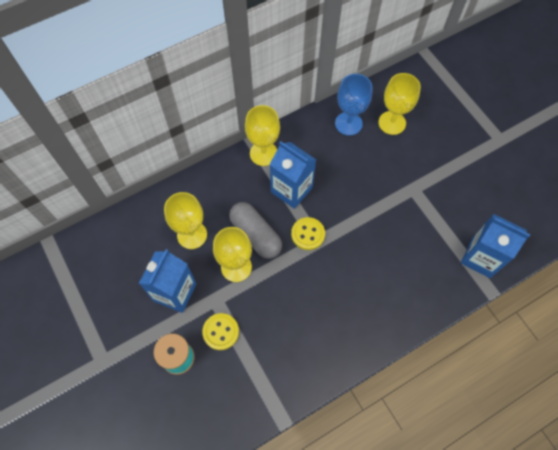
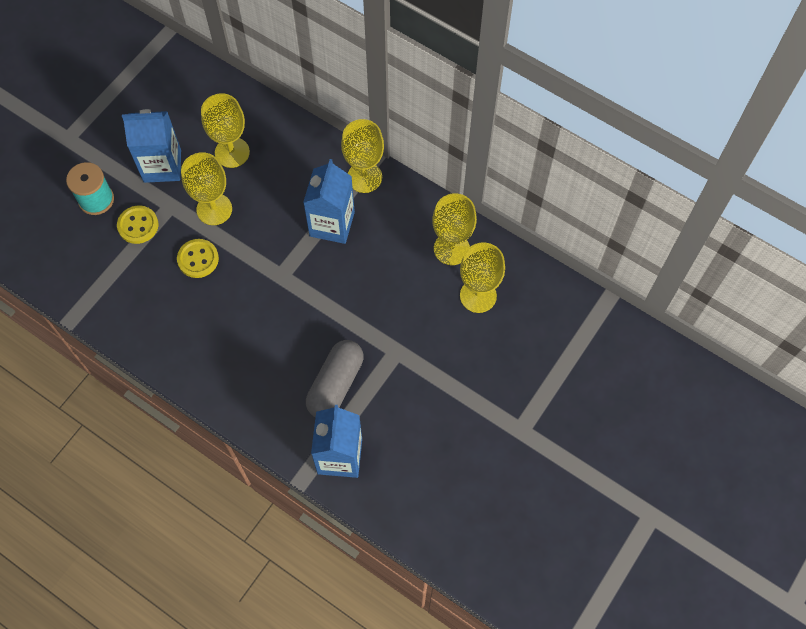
camera: 65 degrees right, 0 degrees up
grey capsule [229,202,282,259] -> grey capsule moved to [306,340,364,417]
yellow button [291,217,325,250] -> yellow button moved to [177,239,219,278]
blue goblet [335,74,372,136] -> yellow goblet [432,193,477,265]

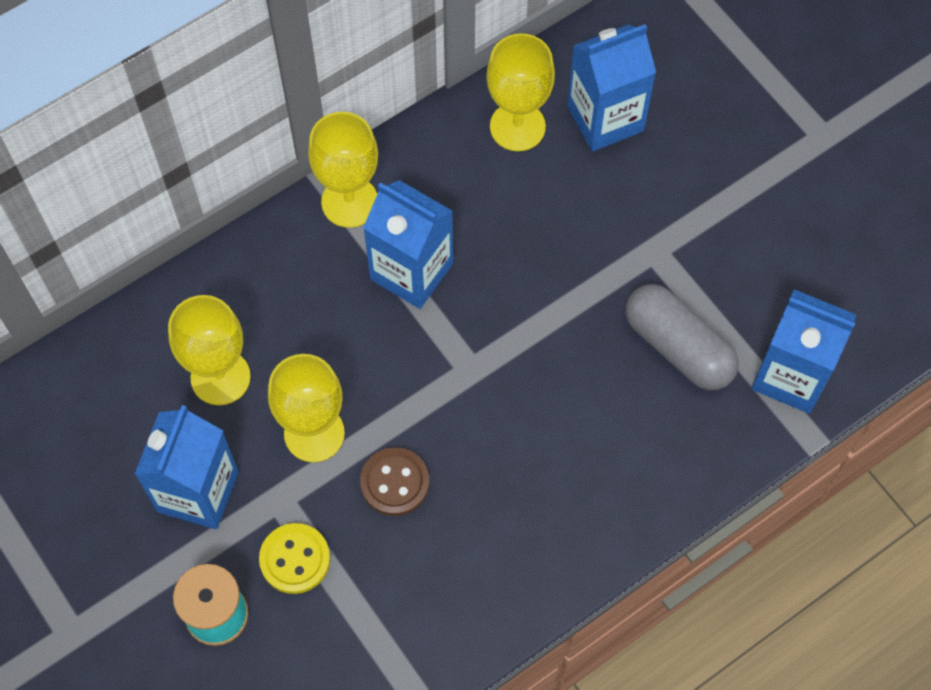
camera: 70 degrees left, 0 degrees up
yellow button [177,239,219,278] -> brown button [360,447,429,516]
yellow goblet [460,242,505,313] -> blue carton [567,24,656,152]

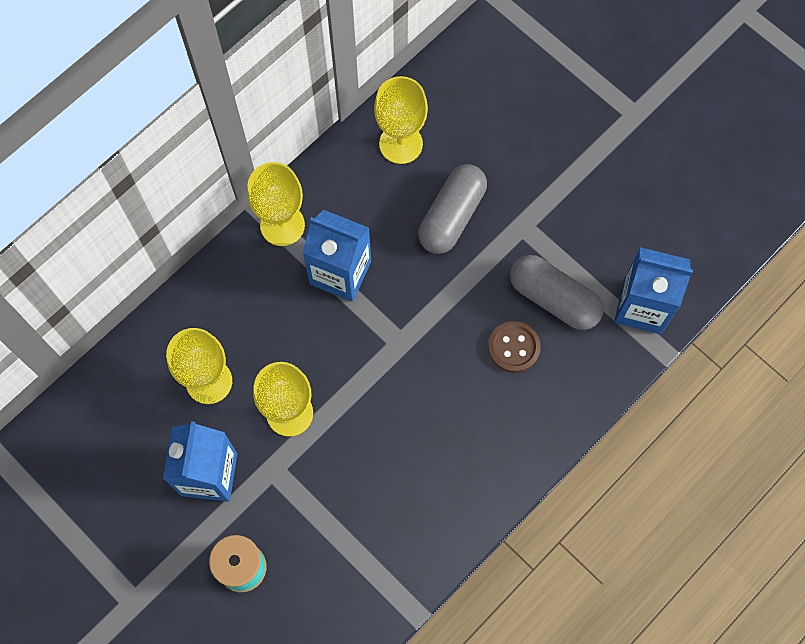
camera: 10 degrees left, 5 degrees up
yellow button [259,523,330,594] -> none
brown button [360,447,429,516] -> brown button moved to [488,321,541,373]
blue carton [567,24,656,152] -> none
none -> grey capsule [418,164,487,254]

